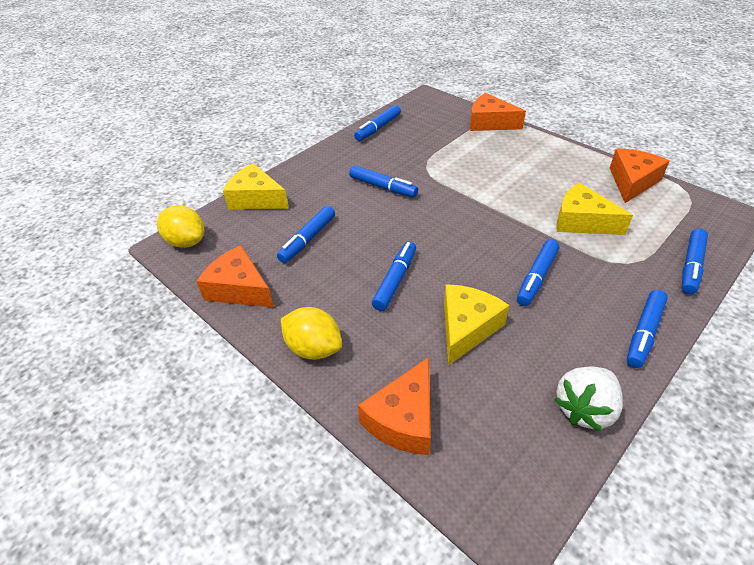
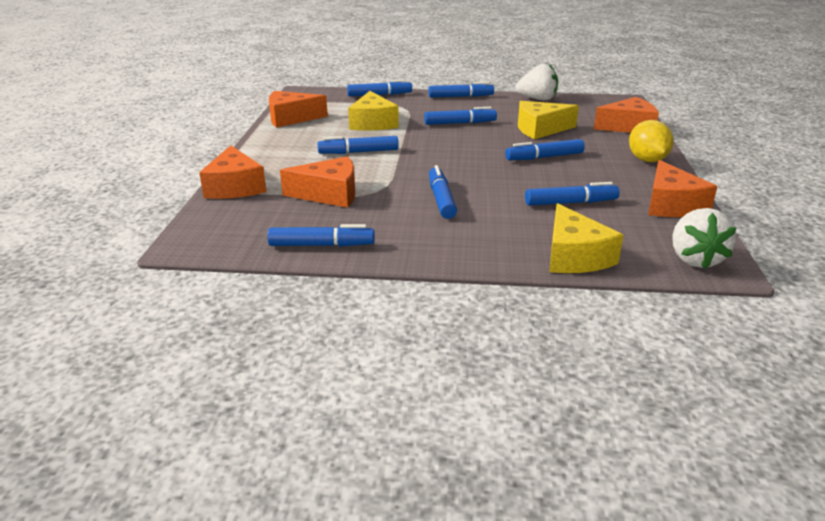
camera: 130 degrees left, 15 degrees down
yellow lemon [157,205,204,248] -> white strawberry [672,208,736,269]
none -> orange cheese [280,156,355,208]
none -> blue marker [317,136,399,154]

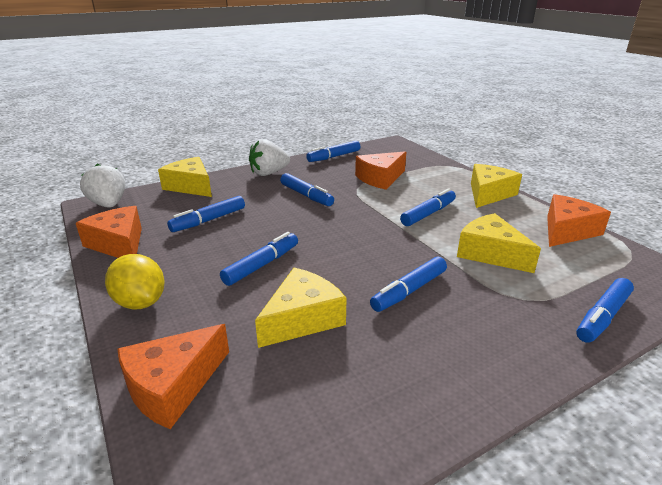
camera: 145 degrees right, 0 degrees up
orange cheese [199,145,266,199] -> none
blue marker [429,82,494,98] -> none
white strawberry [516,64,558,101] -> white strawberry moved to [249,139,290,176]
none -> yellow cheese [471,164,522,208]

